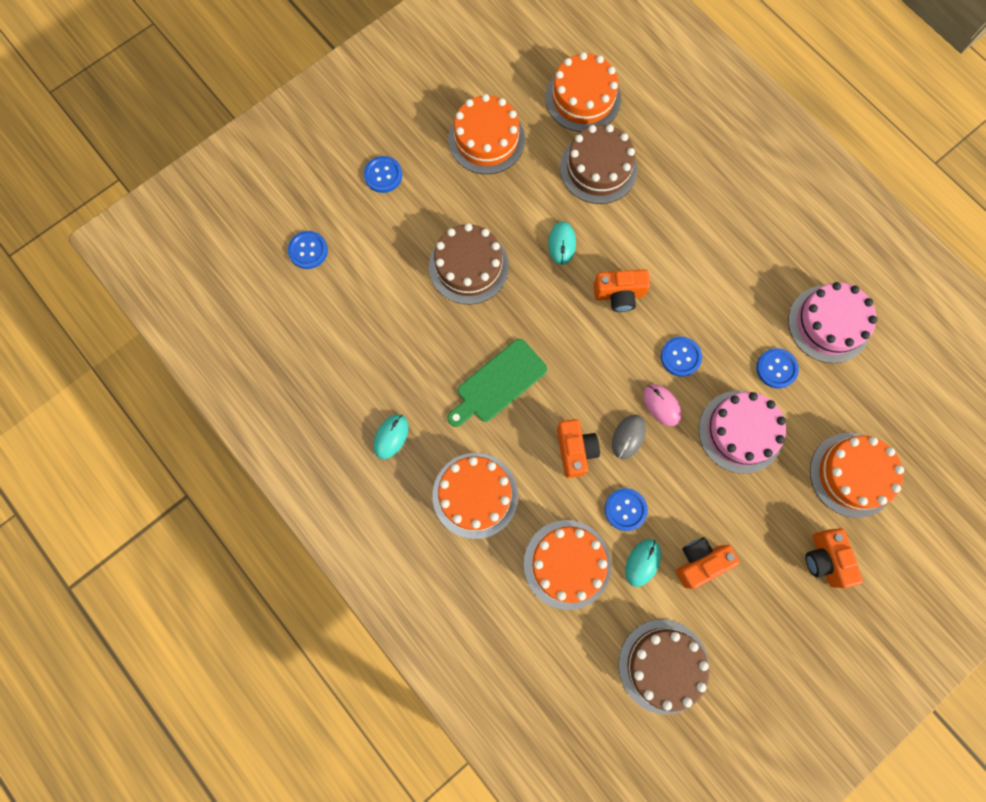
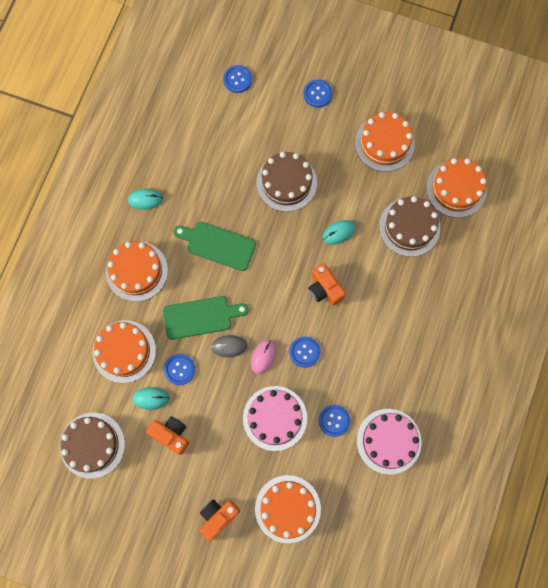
camera: 60 degrees right, 0 degrees up
orange camera [557,419,600,478] -> green cutting board [163,296,248,340]

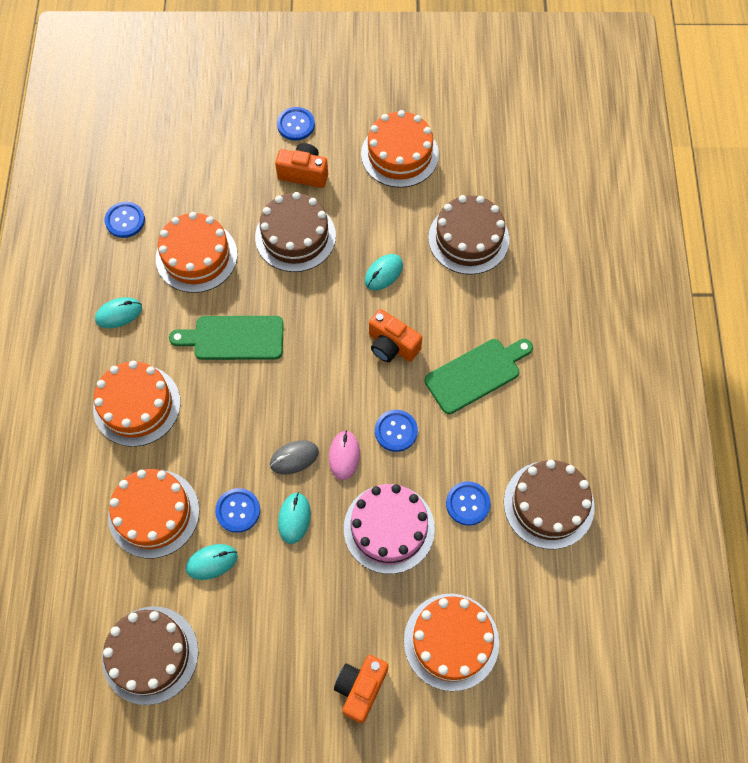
camera: 20 degrees left, 10 degrees down
orange camera [146,416,189,455] -> orange camera moved to [275,143,328,188]
green cutting board [163,296,248,340] -> green cutting board moved to [424,339,533,414]
blue button [223,65,252,93] -> blue button moved to [105,202,145,238]
pink cake [357,409,422,475] -> brown cake [504,460,595,549]
orange cake [426,158,487,218] -> orange cake moved to [156,212,237,293]
none -> turquoise mouse [278,492,311,544]

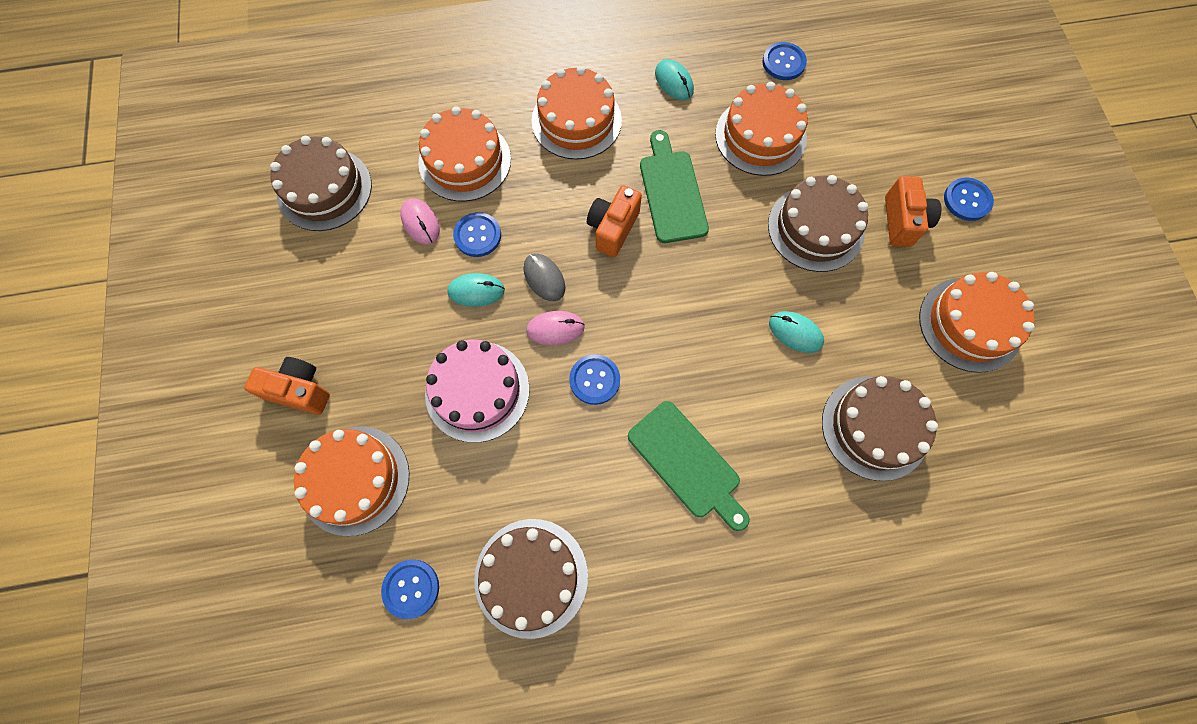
camera: 80 degrees right, 5 degrees up
turquoise mouse [186,544,238,580] -> pink mouse [400,198,440,245]
orange camera [369,309,422,362] -> orange camera moved to [587,186,642,257]
blue button [446,481,491,526] -> blue button moved to [381,560,439,619]

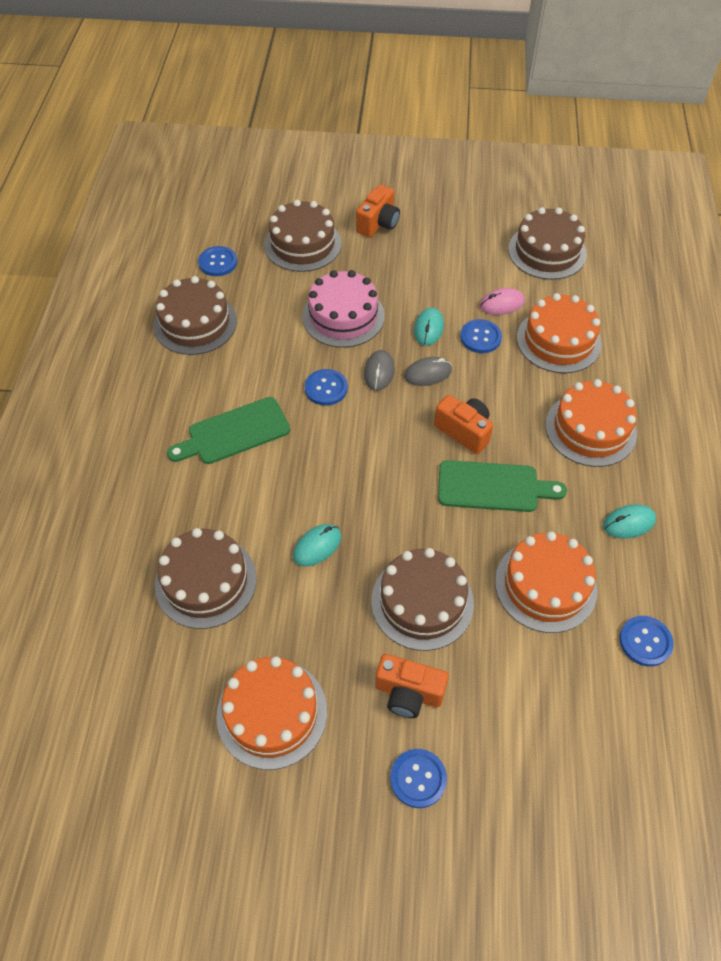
camera: 105 degrees right, 15 degrees down
orange cake [294,426,410,536] -> brown cake [264,200,342,272]
pink mouse [526,311,585,345] -> grey mouse [364,350,395,391]

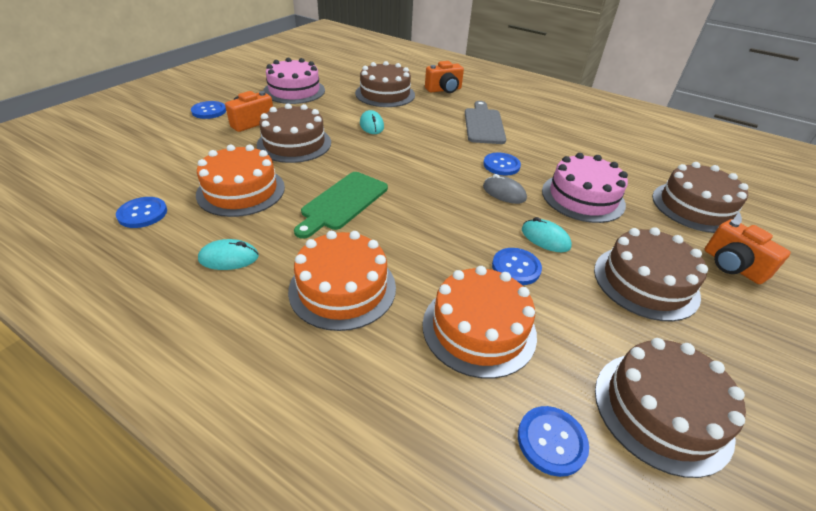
camera: 115 degrees right, 15 degrees down
brown cake [154,276,237,355] -> brown cake moved to [594,227,708,321]
green cutting board [167,397,290,464] -> grey cutting board [465,101,506,144]
blue button [198,246,237,276] -> blue button moved to [518,406,589,477]
orange cake [216,656,327,770] -> pink cake [263,58,325,104]
grey mouse [404,357,452,386] -> none
orange camera [434,395,493,454] -> orange camera moved to [425,61,464,93]
pink mouse [480,288,525,315] -> none
turquoise mouse [603,504,656,539] -> turquoise mouse turned 75 degrees clockwise [198,239,259,270]

